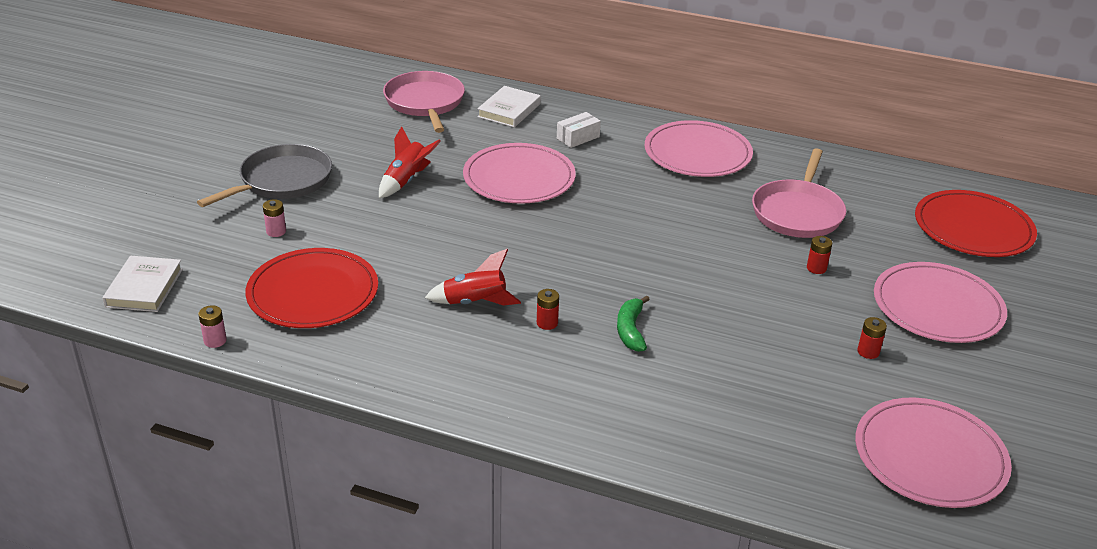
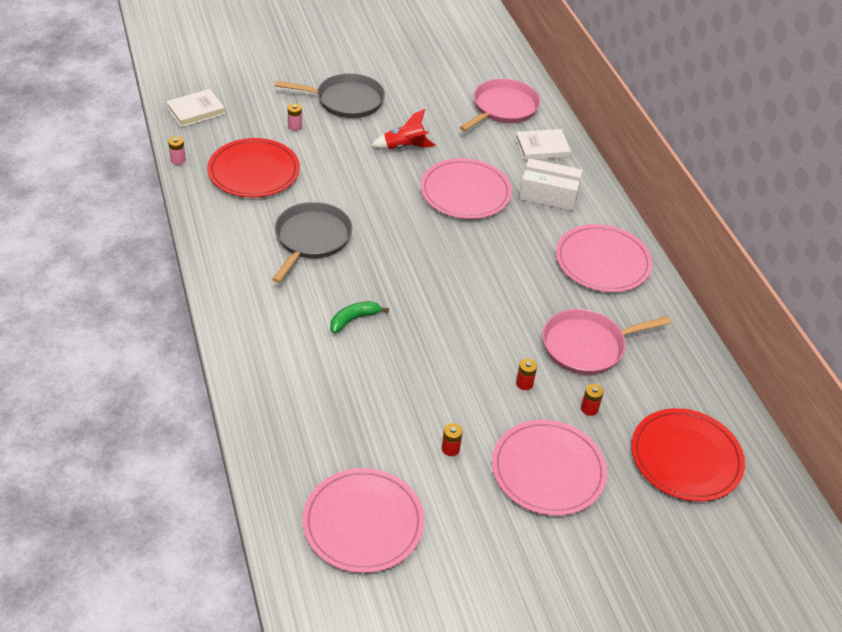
camera: 50 degrees right, 10 degrees up
red rocket [425,249,521,306] -> grey pan [272,202,352,283]
red battery [537,289,559,330] -> red battery moved to [581,384,604,416]
white box [557,112,601,148] -> white box [519,158,583,211], size x1.70

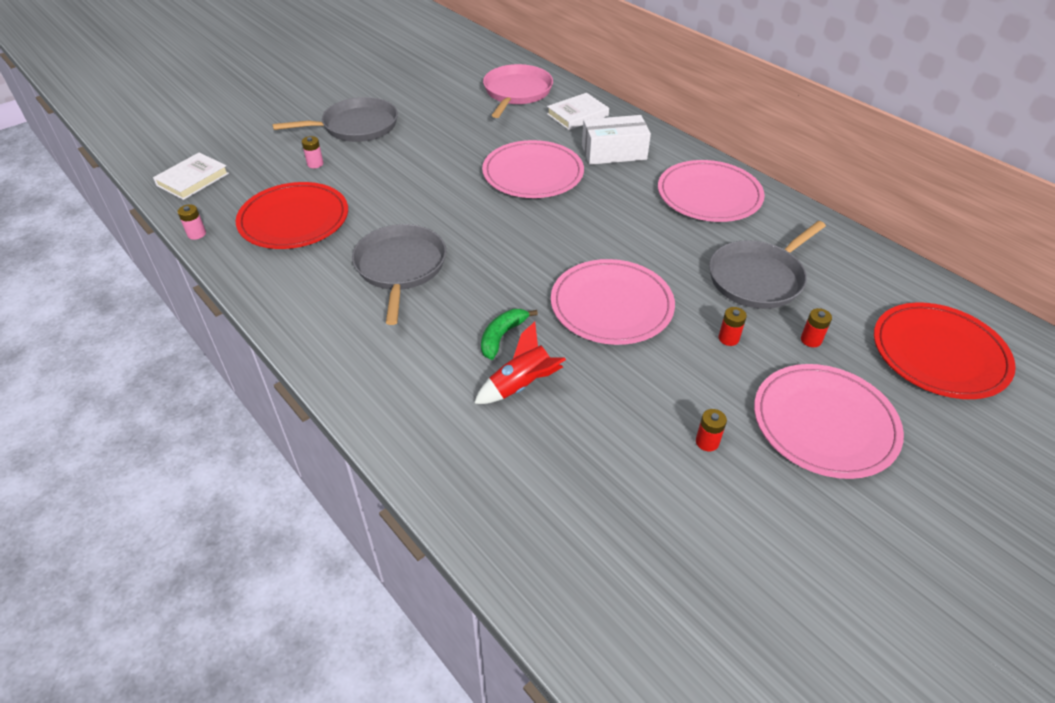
camera: 20 degrees left, 0 degrees up
pink plate [302,468,424,573] -> pink plate moved to [551,259,675,345]
red rocket [371,109,435,149] -> red rocket moved to [474,322,566,404]
pink pan [542,309,671,375] -> grey pan [709,221,826,309]

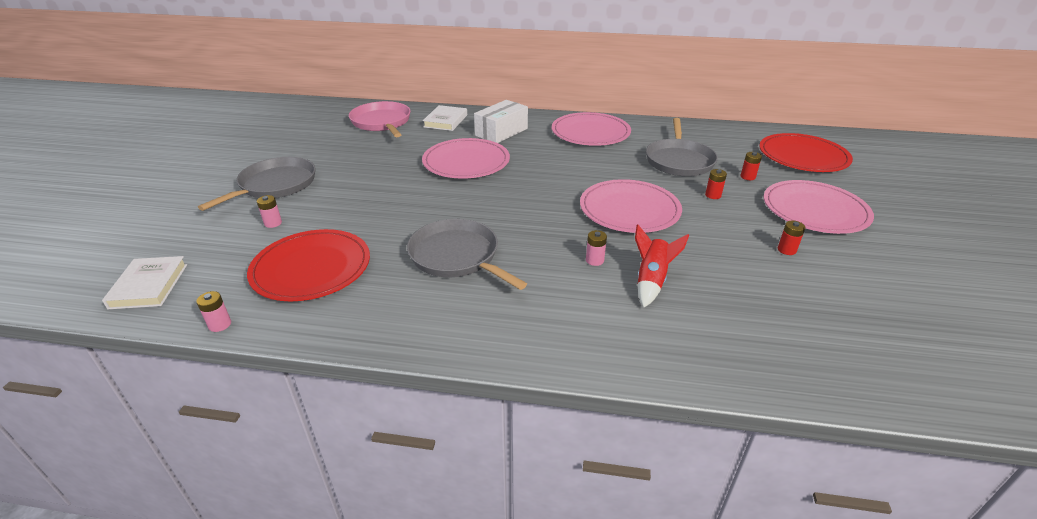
camera: 40 degrees left, 10 degrees down
green banana [481,309,538,360] -> pink battery [586,230,607,266]

